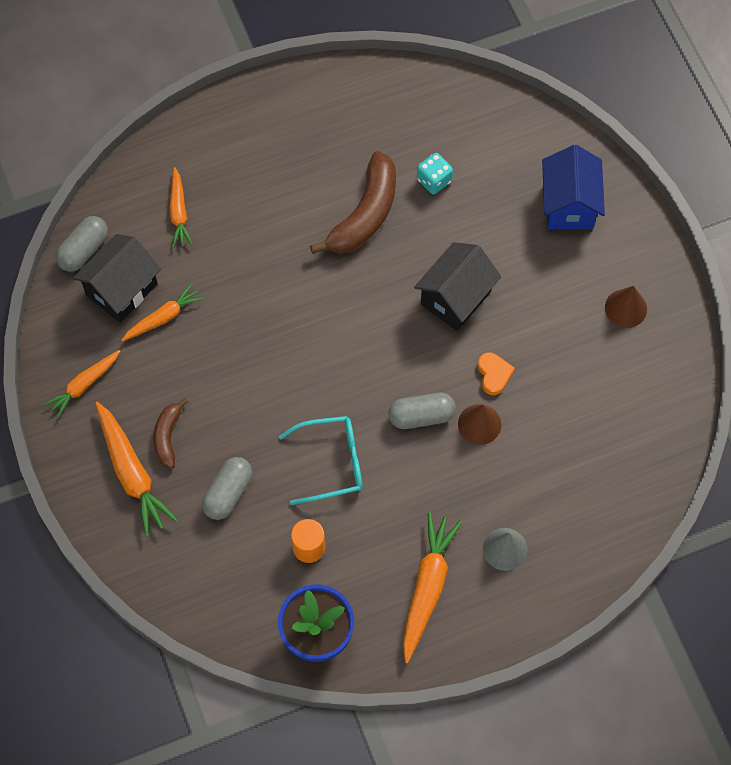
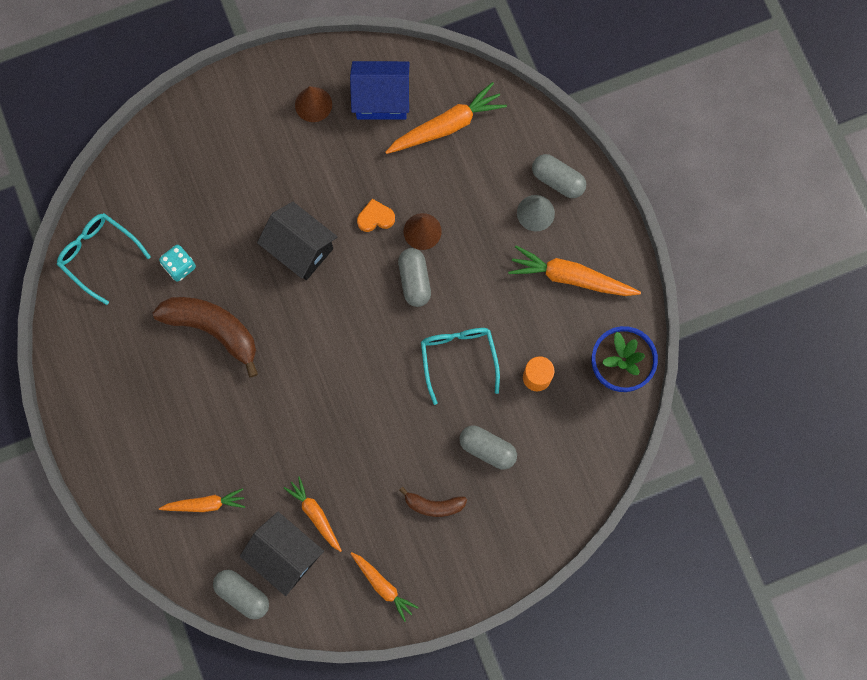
camera: 90 degrees left, 10 degrees up
orange carrot [95,402,178,536] -> orange carrot moved to [386,82,507,154]
blue house [542,145,605,229] -> blue house moved to [350,61,410,120]
none -> turquoise glasses [57,213,151,305]
none -> grey capsule [532,154,586,198]

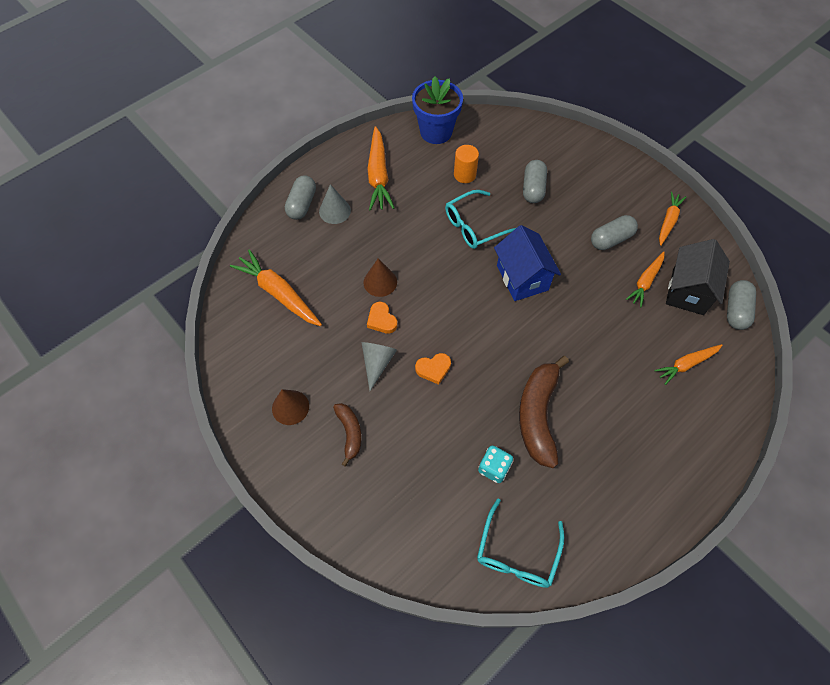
camera: 110 degrees left, 15 degrees down
orange carrot [159,488,245,512] -> orange carrot turned 90 degrees counterclockwise [654,344,723,385]
black house [257,202,337,280] -> orange heart [415,353,451,385]
blue house [350,61,410,120] -> blue house moved to [494,225,561,301]
grey capsule [398,248,431,307] -> grey capsule moved to [591,215,638,250]
brown banana [400,487,467,517] -> brown banana moved to [333,403,362,467]
none -> grey cone [361,342,397,391]

